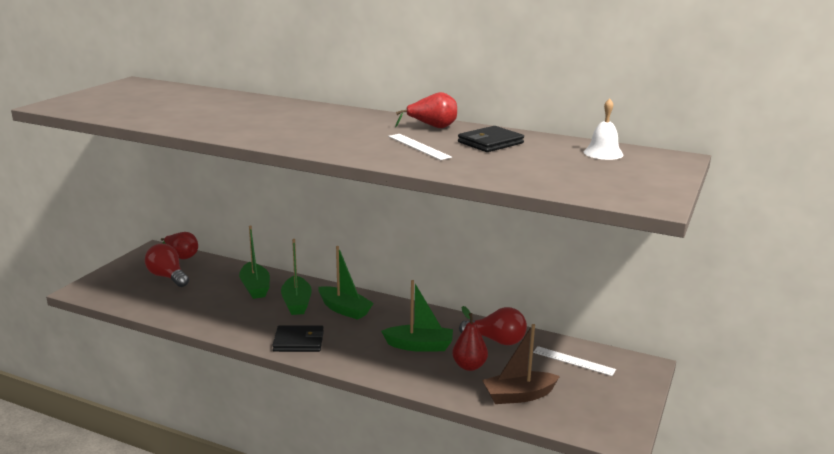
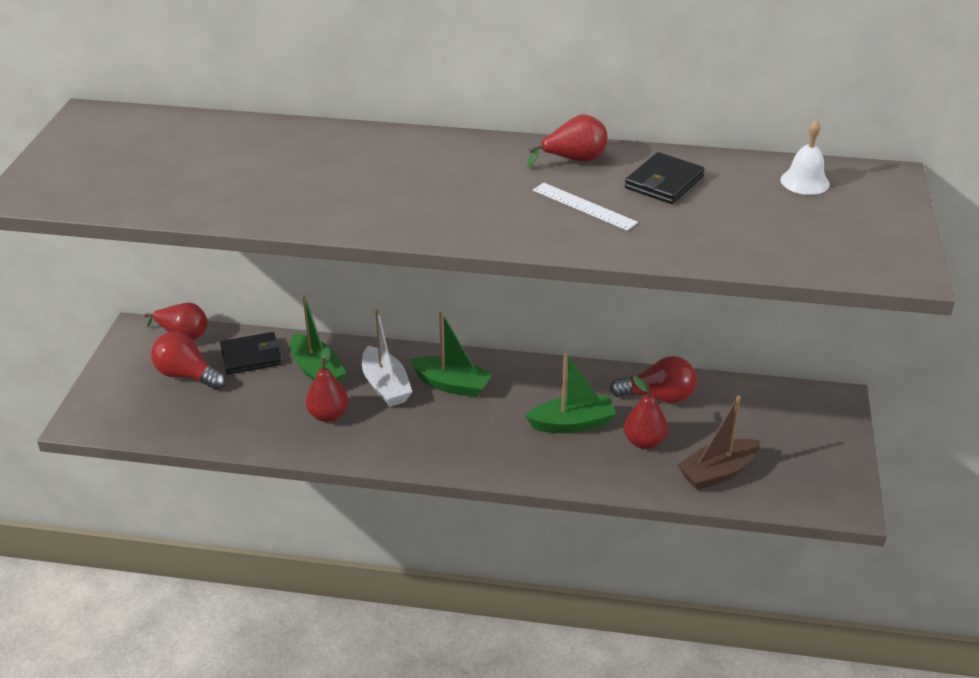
camera: 15 degrees left, 15 degrees up
black wallet [272,325,324,352] -> black wallet moved to [220,332,282,375]
green boat [281,239,312,315] -> white boat [362,309,412,407]
white ruler [533,346,616,376] -> none
none -> red pear [306,347,348,422]

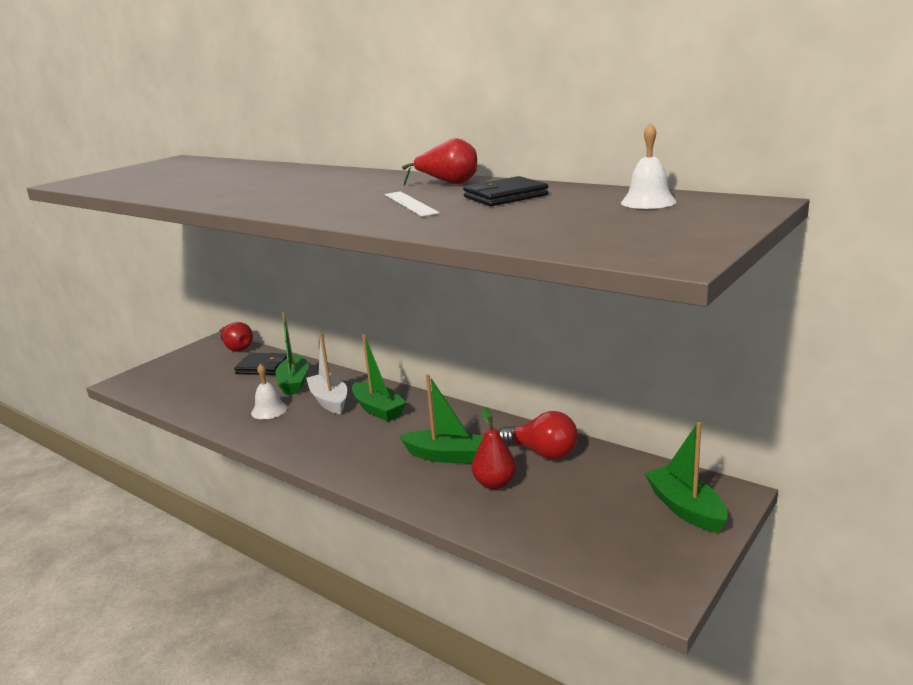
camera: 30 degrees right, 15 degrees down
red light bulb [151,332,226,390] -> none
red pear [306,347,348,422] -> white bell [251,364,288,419]
white boat [362,309,412,407] -> white boat turned 150 degrees clockwise [306,333,347,414]
brown boat [678,396,760,490] -> none
none -> green boat [644,422,728,533]

